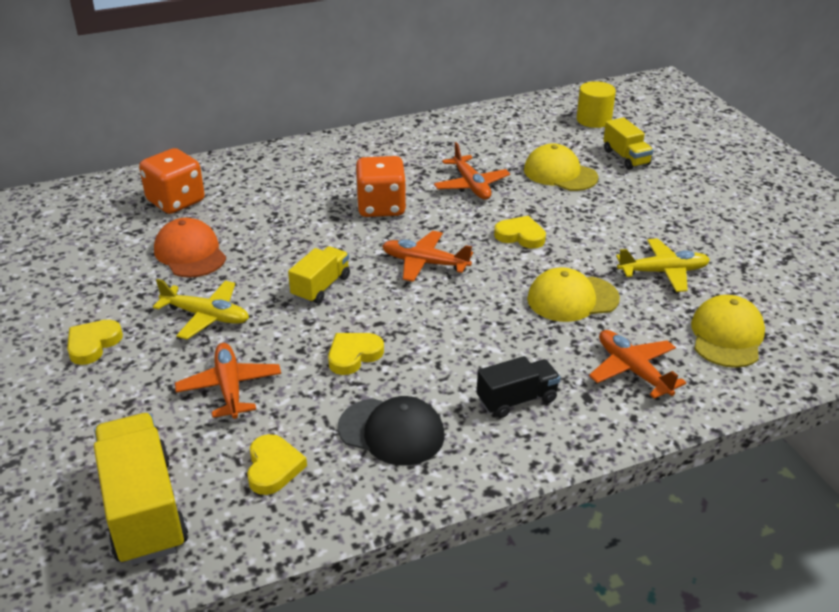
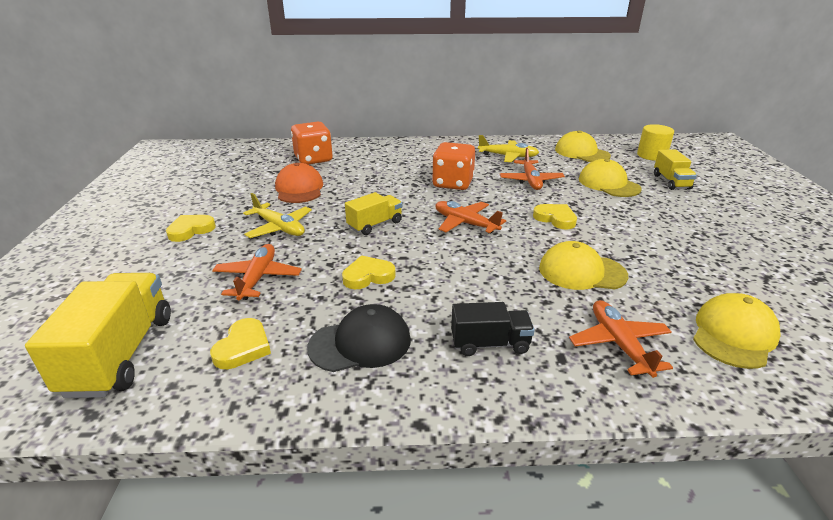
camera: 20 degrees right, 5 degrees down
black cap [338,396,445,466] -> black cap turned 60 degrees counterclockwise [307,304,411,372]
yellow plane [616,238,710,292] -> yellow plane moved to [478,135,539,162]
none -> yellow cap [555,130,611,162]

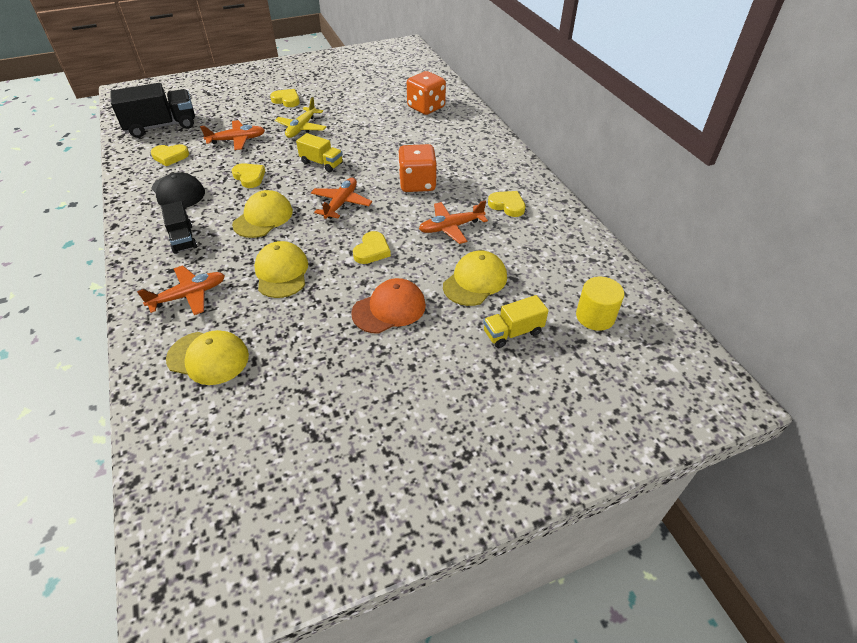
camera: 70 degrees right, 15 degrees up
yellow truck [25,273,171,398] -> black truck [110,83,195,138]
orange cap [275,163,323,203] -> orange cap moved to [351,278,426,334]
yellow plane [478,135,539,162] -> yellow heart [488,191,525,217]
yellow cap [555,130,611,162] -> yellow cap moved to [232,190,293,238]

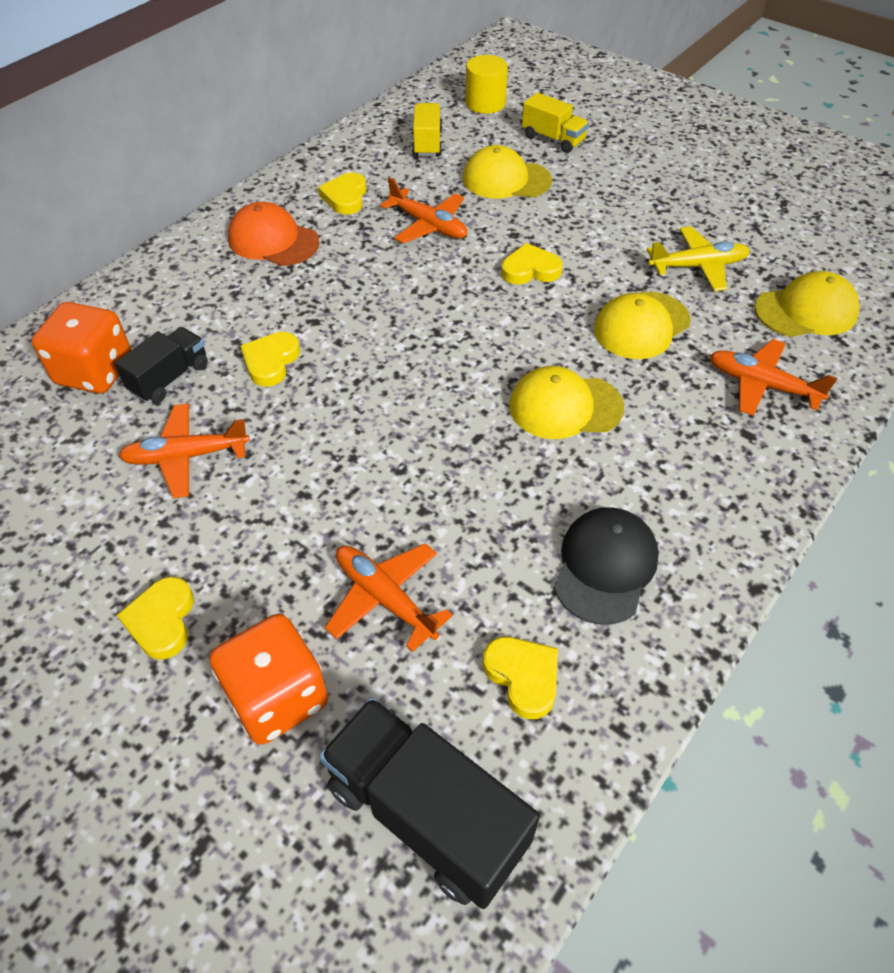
camera: 120 degrees left, 5 degrees up
black truck [161,201,197,254] -> black truck moved to [115,327,208,403]
yellow cap [166,330,249,385] -> yellow cap turned 90 degrees clockwise [754,271,860,337]
yellow heart [232,163,265,188] -> yellow heart moved to [240,332,300,387]
yellow plane [275,97,326,138] -> yellow plane moved to [647,226,750,291]
yellow truck [296,133,343,172] -> yellow truck moved to [412,103,442,156]
orange plane [311,178,372,219] -> orange plane moved to [119,403,250,498]
orange cap [351,278,426,334] -> orange cap moved to [228,202,320,266]
orange dice [398,144,437,192] -> orange dice moved to [209,614,328,745]

